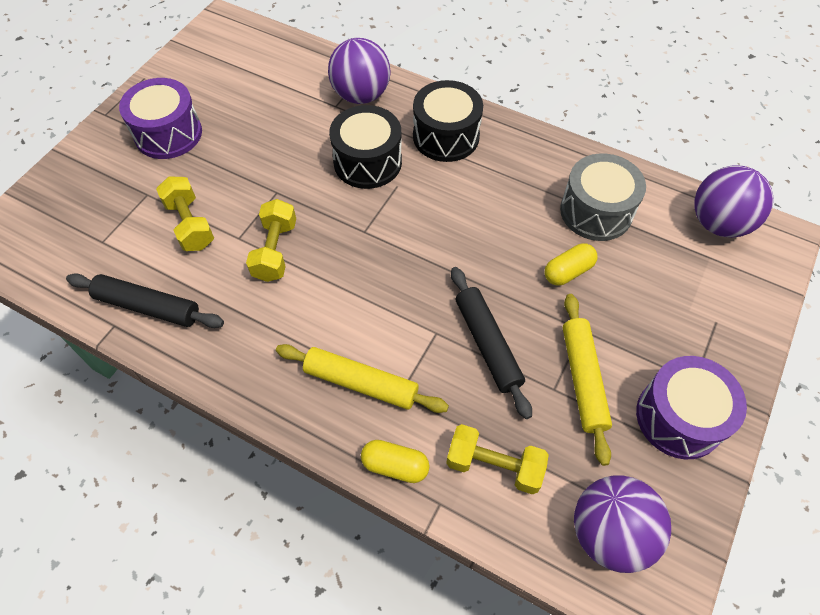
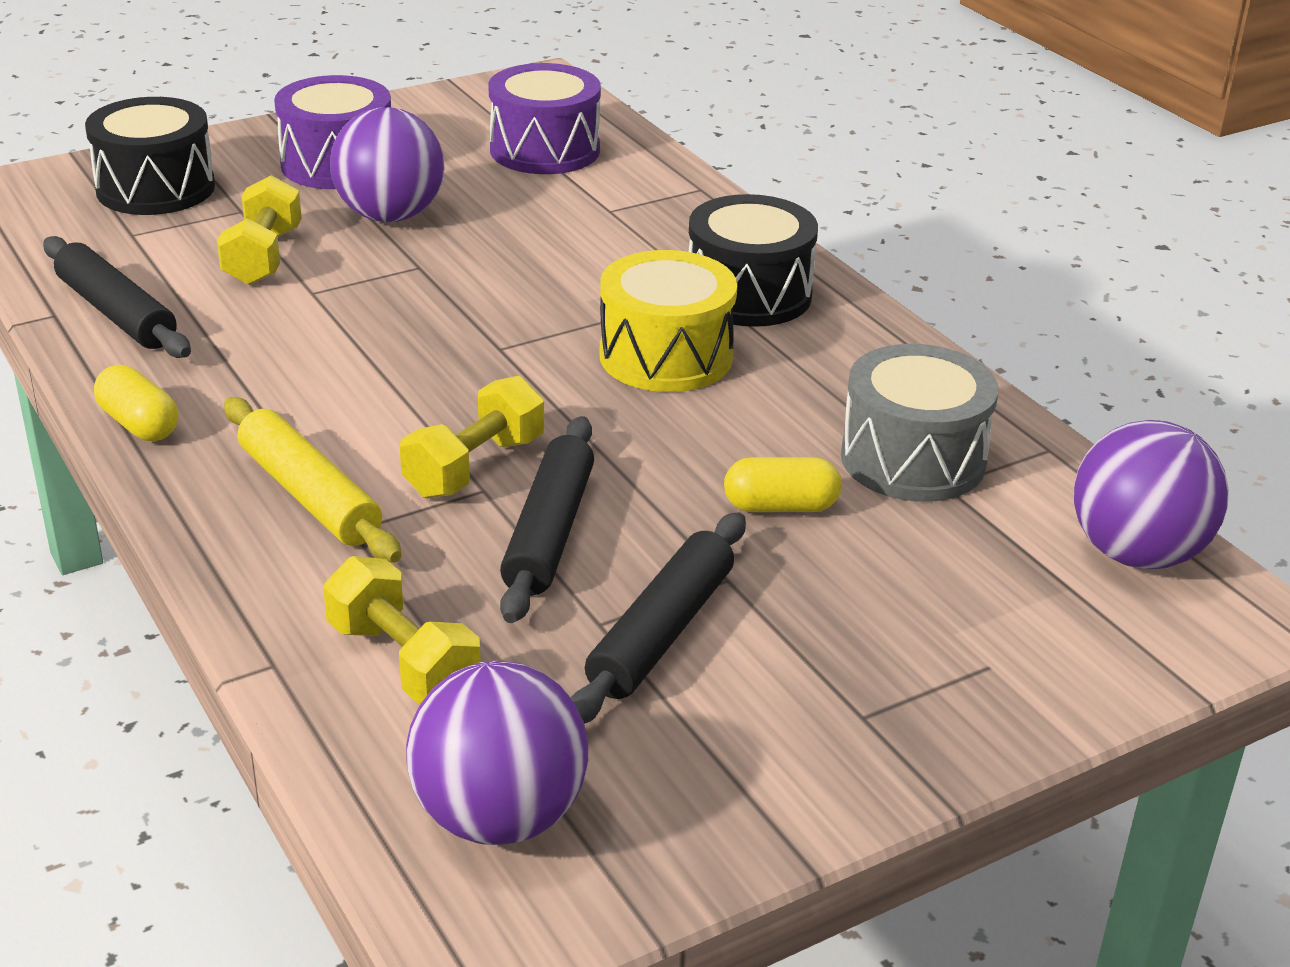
camera: 30 degrees right, 25 degrees down
yellow dumbbell [246,199,296,282] -> yellow dumbbell moved to [400,376,544,498]
purple ball [328,38,391,104] -> purple ball moved to [330,107,445,222]
black drum [329,105,402,189] -> black drum moved to [85,97,215,215]
yellow capsule [361,440,429,483] -> yellow capsule moved to [94,365,178,441]
yellow rolling pin [563,294,612,466] -> black rolling pin [571,512,746,724]
purple drum [636,356,747,459] -> purple drum moved to [489,63,601,174]
none -> yellow drum [600,250,737,392]

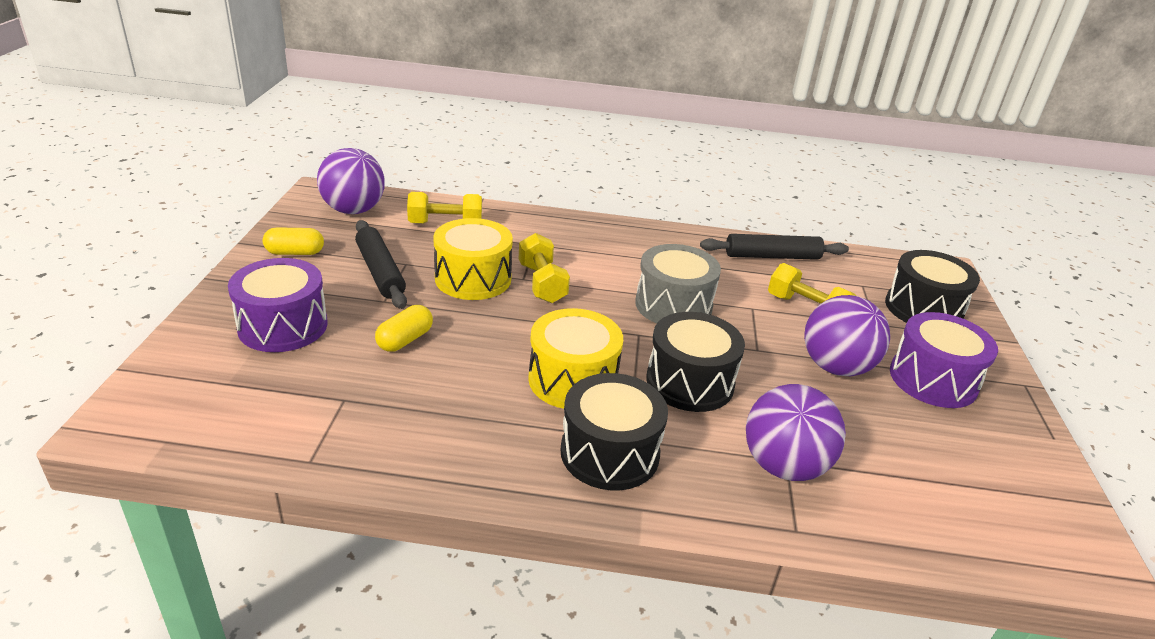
camera: 125 degrees right, 0 degrees up
yellow capsule [94,365,178,441] -> yellow capsule moved to [263,227,324,255]
yellow rolling pin [224,397,402,563] -> none
purple drum [489,63,601,174] -> purple drum moved to [228,258,328,352]
black rolling pin [500,416,594,623] -> yellow drum [433,218,513,300]
grey drum [841,344,999,502] -> grey drum moved to [635,244,721,323]
purple ball [1074,420,1229,569] -> purple ball moved to [746,384,846,481]
none -> black drum [646,312,745,412]

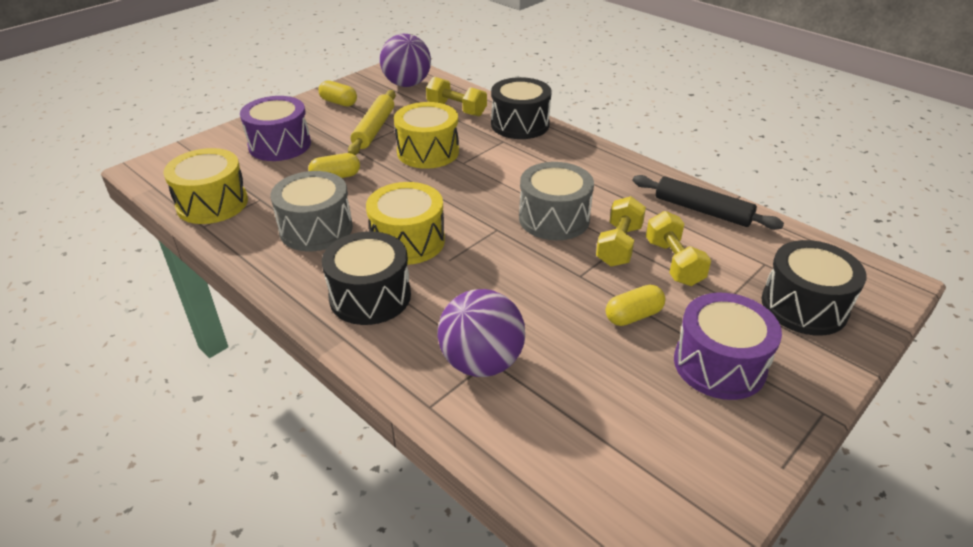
camera: 40 degrees right, 5 degrees up
black rolling pin [355,220,407,309] -> yellow rolling pin [348,90,396,155]
yellow dumbbell [519,233,570,303] -> yellow dumbbell moved to [596,196,646,267]
black drum [646,312,745,412] -> black drum moved to [491,77,552,139]
purple ball [804,295,890,376] -> yellow capsule [606,285,665,326]
none -> yellow drum [163,148,248,224]
none -> grey drum [270,171,353,251]

